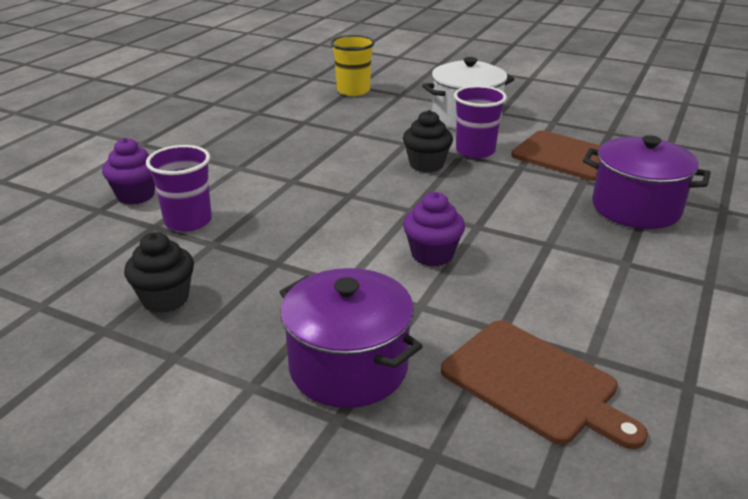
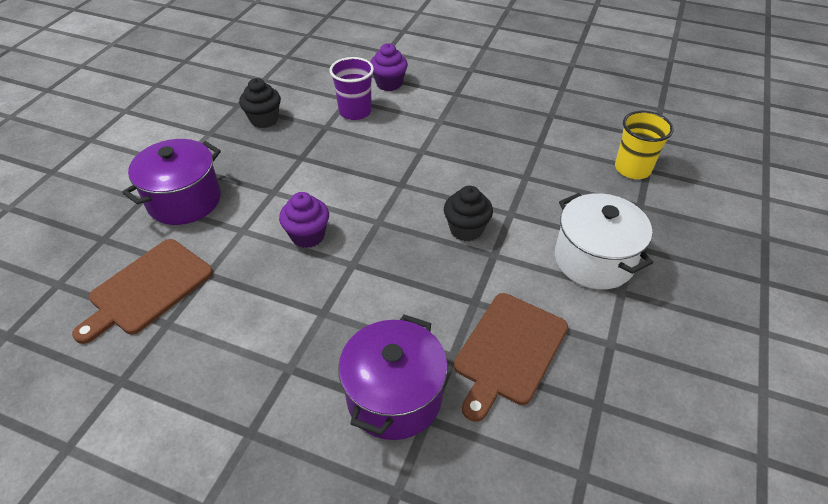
camera: 85 degrees right, 15 degrees up
purple cup [454,86,507,158] -> none

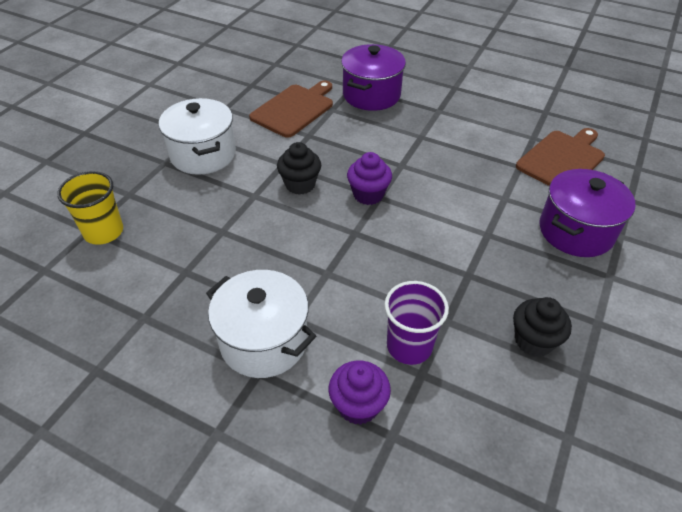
camera: 175 degrees left, 0 degrees up
purple cupcake [279,192,329,248] -> purple cupcake moved to [347,152,392,205]
none -> white pot [206,270,316,378]

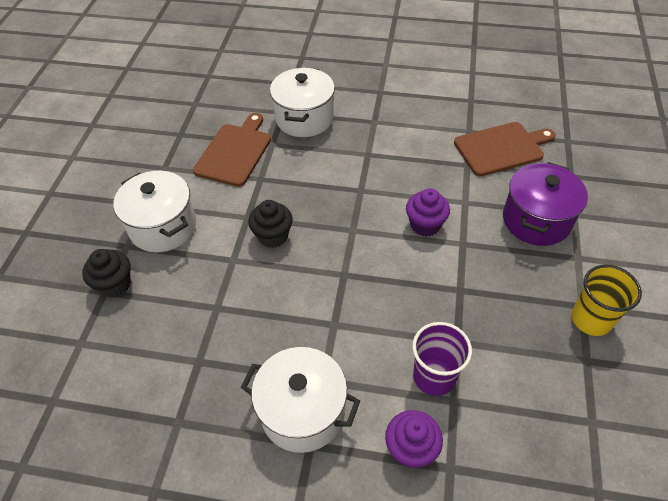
camera: 15 degrees left, 5 degrees up
yellow cup [57,171,123,245] -> yellow cup moved to [572,265,642,336]
purple pot [341,44,406,111] -> white pot [270,68,335,137]
purple cupcake [347,152,392,205] -> purple cupcake moved to [406,188,450,236]
black cupcake [513,297,572,357] -> black cupcake moved to [82,249,131,298]
brown cutting board [516,128,605,186] -> brown cutting board turned 45 degrees clockwise [454,122,556,176]

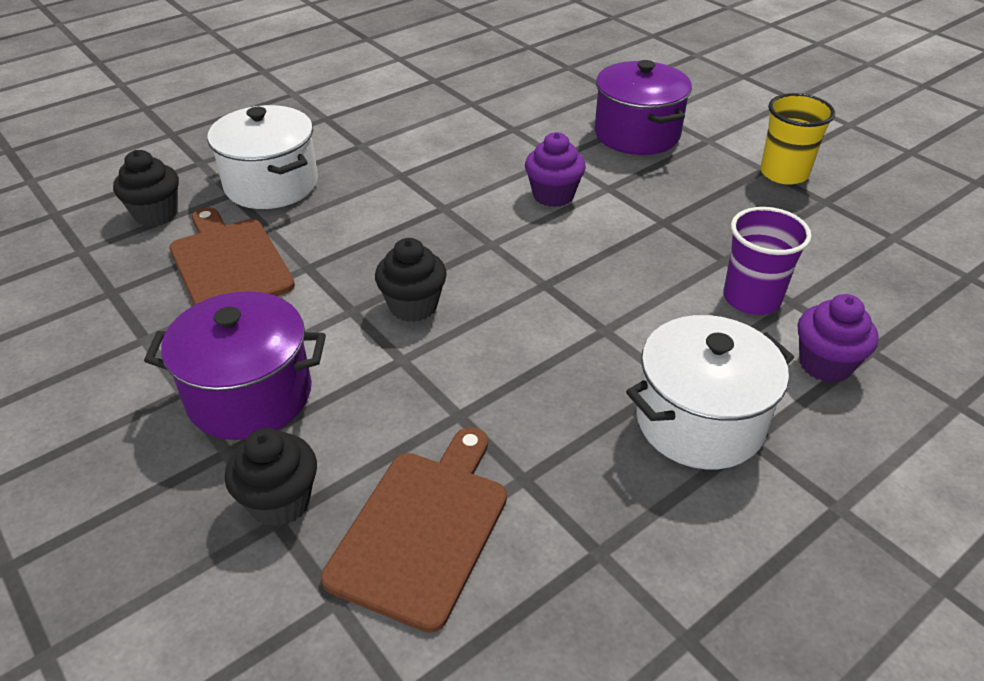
camera: 50 degrees left, 10 degrees down
white pot [113,171,196,252] -> purple pot [144,291,326,440]
brown cutting board [454,122,556,176] -> brown cutting board moved to [321,427,507,633]
none -> black cupcake [113,150,179,226]

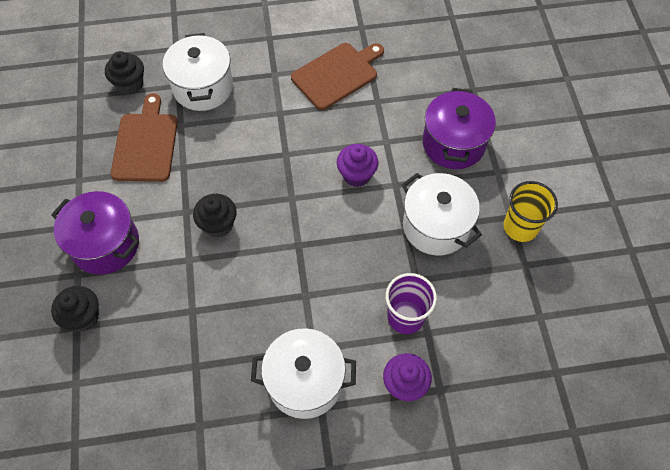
camera: 30 degrees right, 20 degrees up
brown cutting board [321,427,507,633] -> brown cutting board moved to [291,43,384,110]
none -> white pot [401,173,482,255]

